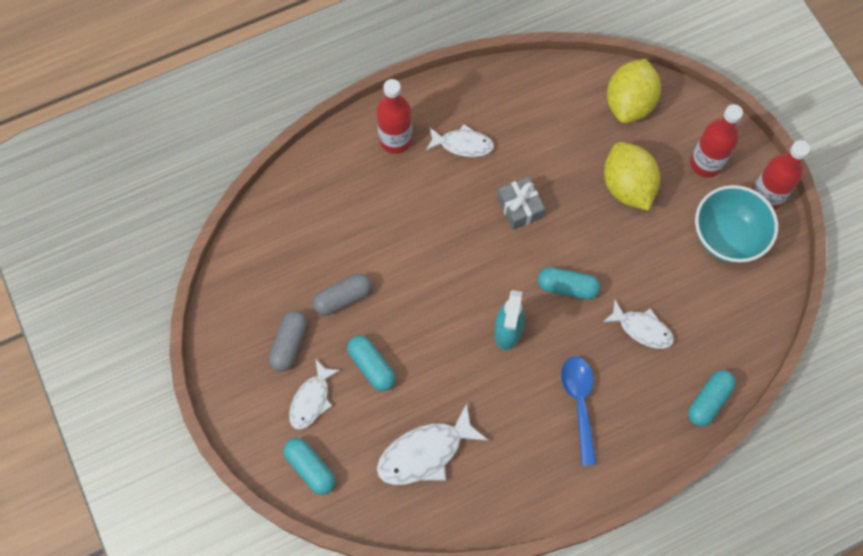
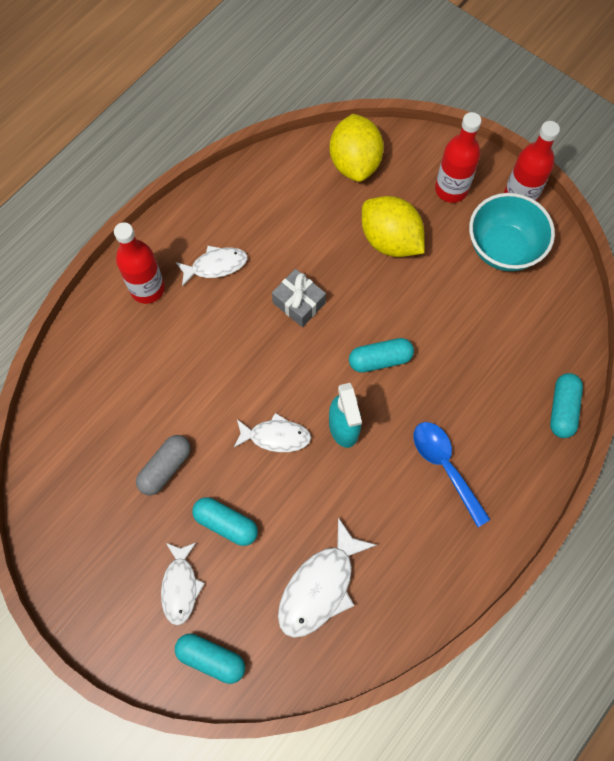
camera: 25 degrees left, 0 degrees up
grey capsule [269,310,307,371] -> none
white fish [603,300,674,349] -> white fish moved to [234,413,311,452]

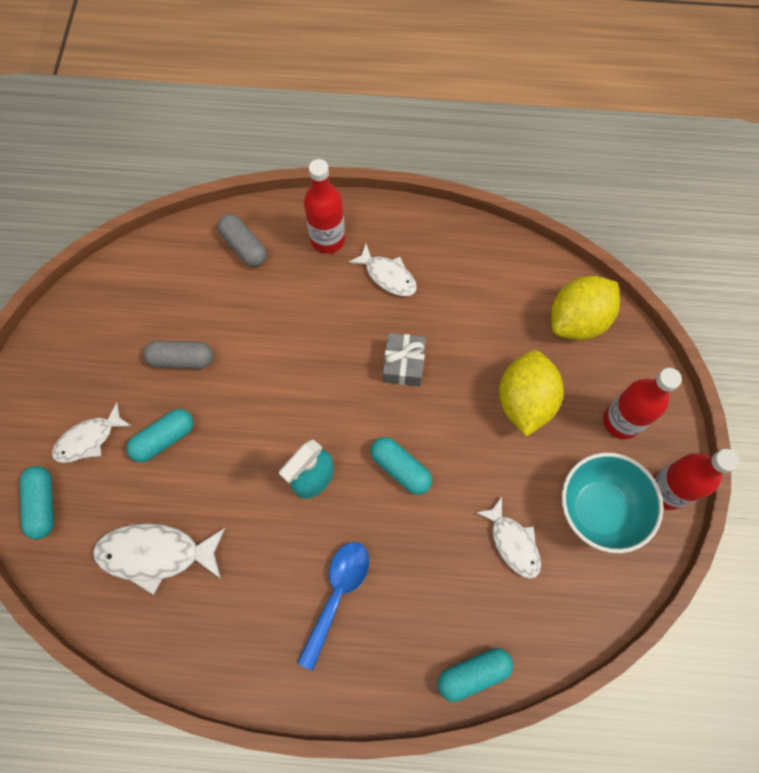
camera: 55 degrees right, 0 degrees up
turquoise capsule [192,497,258,546] -> turquoise capsule turned 60 degrees clockwise [126,409,193,462]
white fish [234,413,311,452] -> white fish moved to [475,497,541,579]
none -> grey capsule [217,214,267,267]

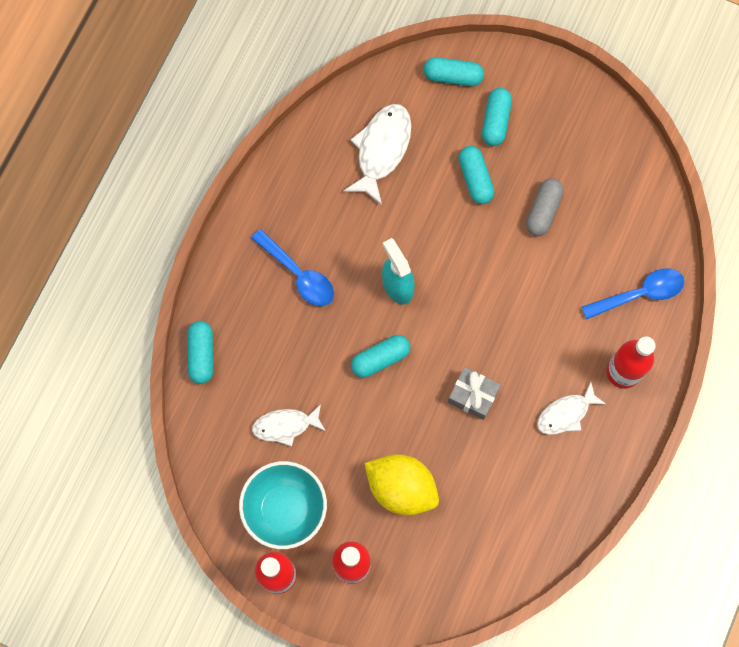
camera: 110 degrees right, 5 degrees up
white fish [52,402,131,463] -> turquoise capsule [482,88,512,146]
grey capsule [217,214,267,267] -> blue spoon [581,269,684,320]
yellow lemon [551,276,620,340] -> none

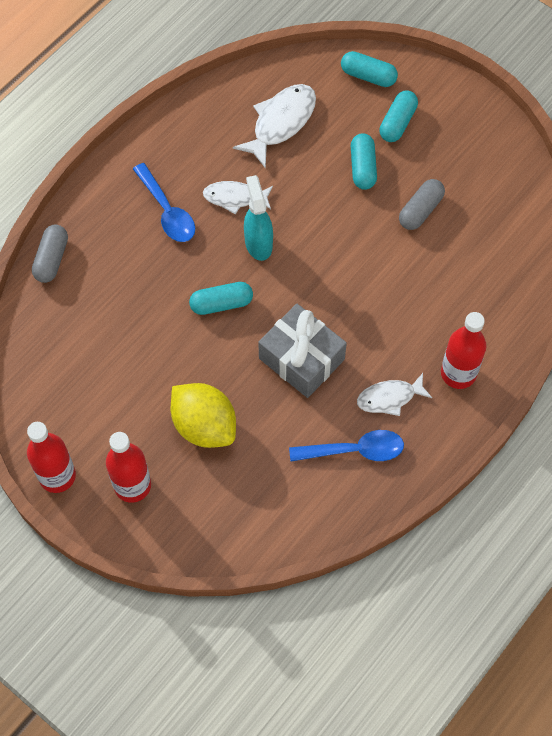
camera: 15 degrees right, 10 degrees down
turquoise capsule [187,321,213,384] -> grey capsule [32,225,68,283]
turquoise bowl [239,461,327,549] -> none
white fish [252,404,326,447] -> white fish moved to [203,181,273,215]
grey gift [448,367,501,420] -> grey gift [258,303,347,398], size x1.59
blue spoon [581,269,684,320] -> blue spoon moved to [289,430,404,461]

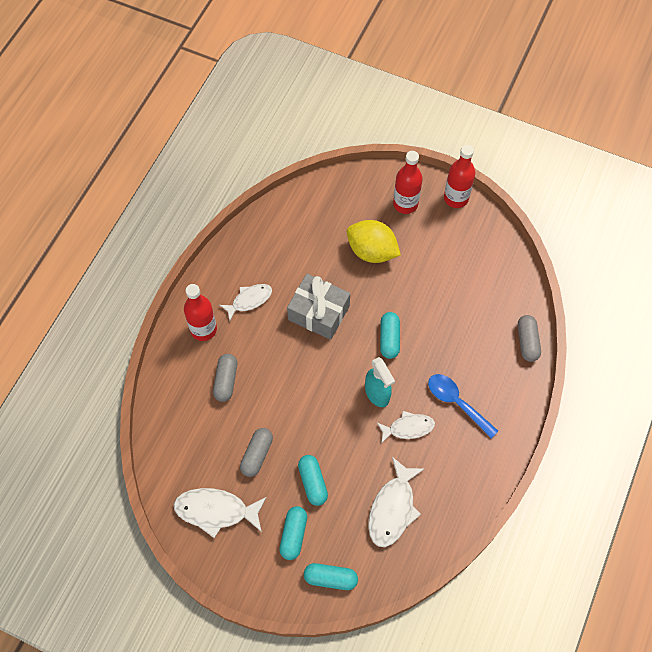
camera: 165 degrees right, 0 degrees up
turquoise capsule [189,282,253,315] -> turquoise capsule turned 60 degrees counterclockwise [380,312,400,359]
blue spoon [289,430,404,461] -> none
none -> white fish [174,488,267,538]
none -> grey capsule [213,354,237,402]

